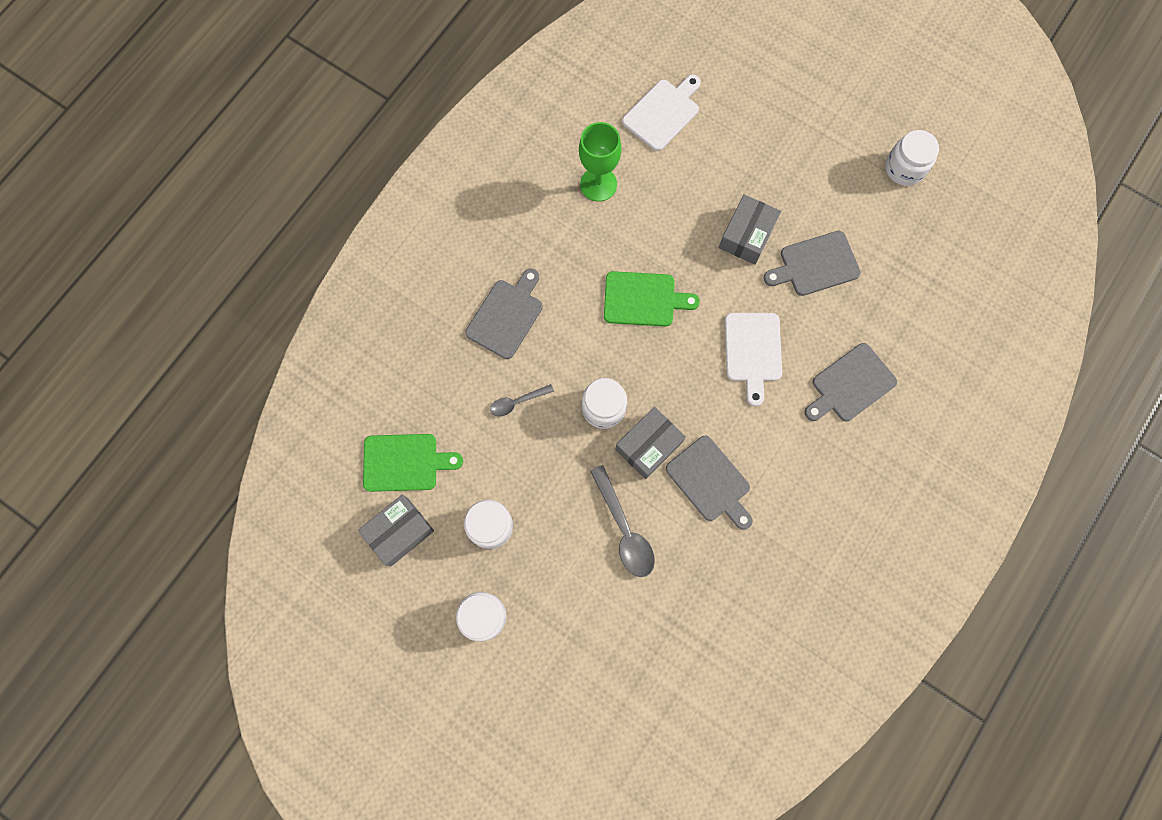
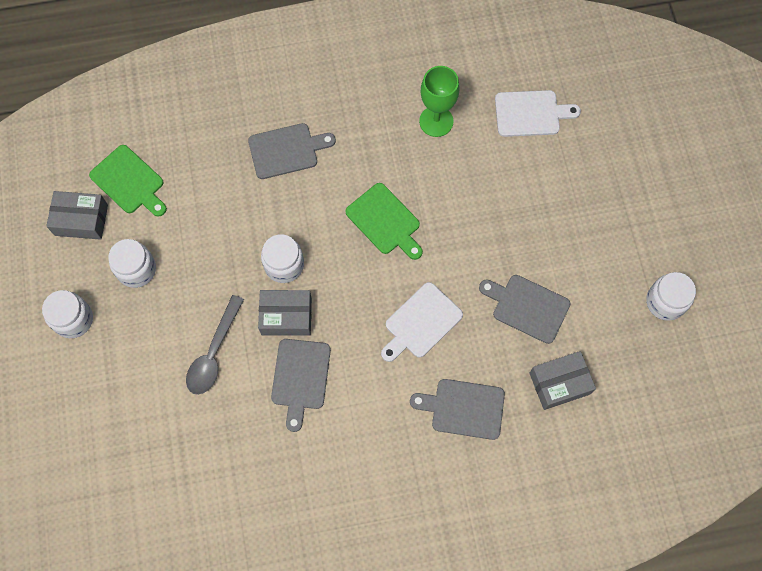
camera: 45 degrees right, 5 degrees down
grey spoon [490,384,554,417] -> none
grey box [719,194,781,265] -> grey box moved to [529,351,596,410]

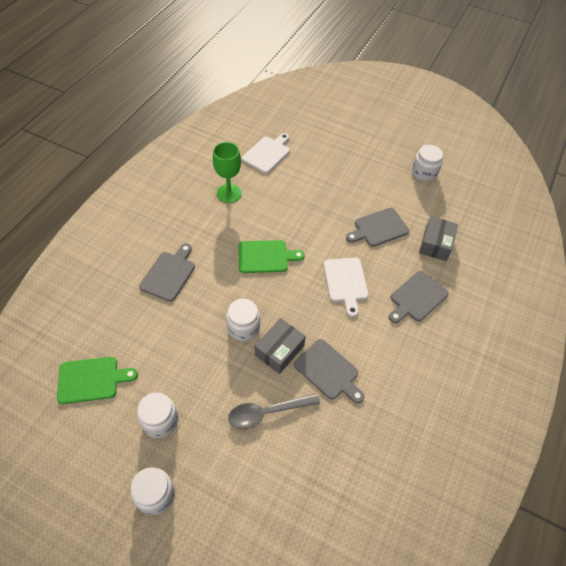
camera: 55 degrees left, 15 degrees down
grey box [46,191,108,240] -> none
grey spoon [186,295,244,395] -> grey spoon turned 105 degrees clockwise [228,393,320,429]

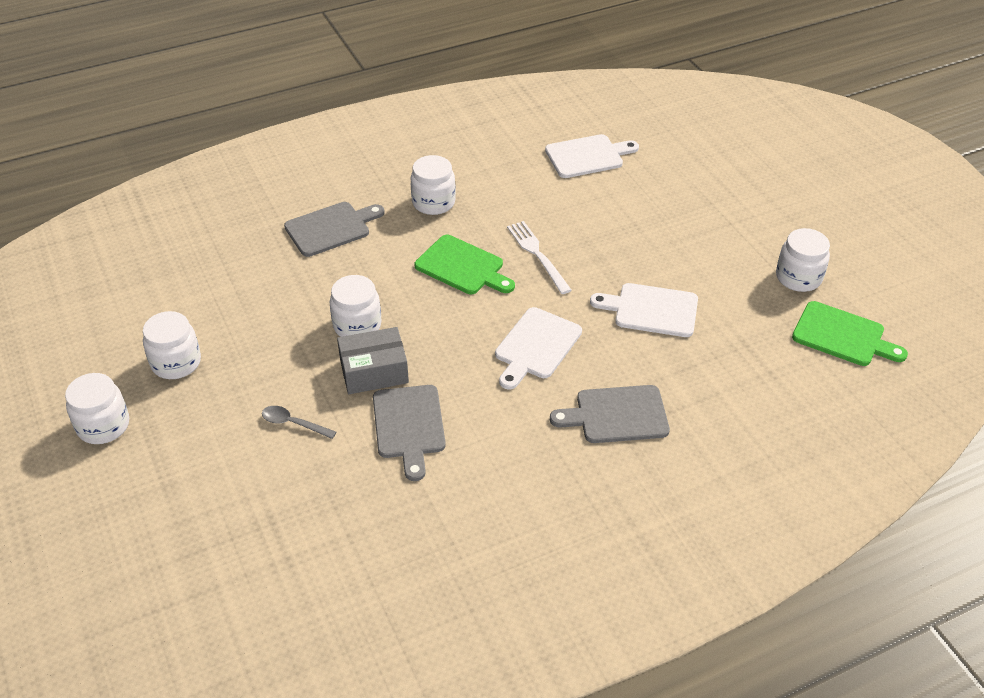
camera: 40 degrees right, 10 degrees down
green cutting board [57,357,138,404] -> green cutting board moved to [792,301,908,366]
green goblet [213,142,242,203] -> none
grey spoon [228,393,320,429] -> grey spoon [262,406,336,439], size x0.58
grey cutting board [346,208,409,247] -> white cutting board [590,283,698,337]
grey box [419,216,458,261] -> none
none -> white jar [410,155,456,215]
none -> white fork [507,221,572,294]

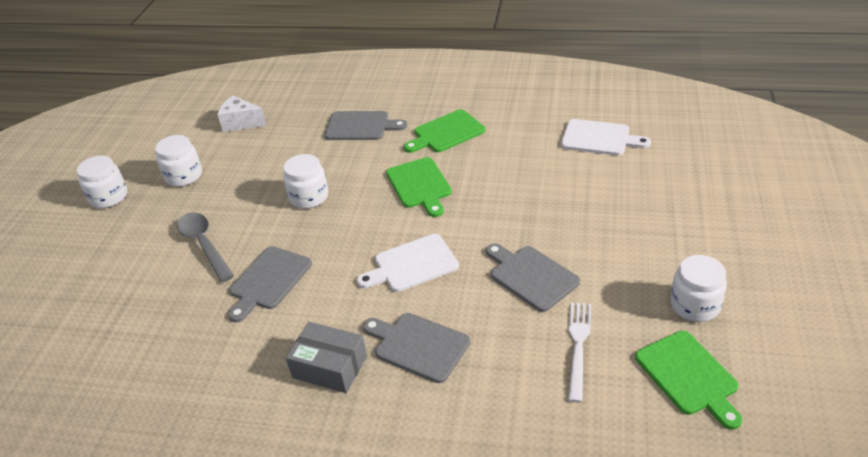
camera: 40 degrees right, 5 degrees down
grey spoon [262,406,336,439] -> grey spoon [177,212,234,282], size x1.73
grey box [337,327,409,394] -> grey box moved to [286,322,367,393]
white jar [410,155,456,215] -> green cutting board [404,110,485,153]
white fork [507,221,572,294] -> white fork moved to [568,302,591,403]
white cutting board [590,283,698,337] -> grey cutting board [486,243,580,312]
none -> white cheese [217,95,267,132]

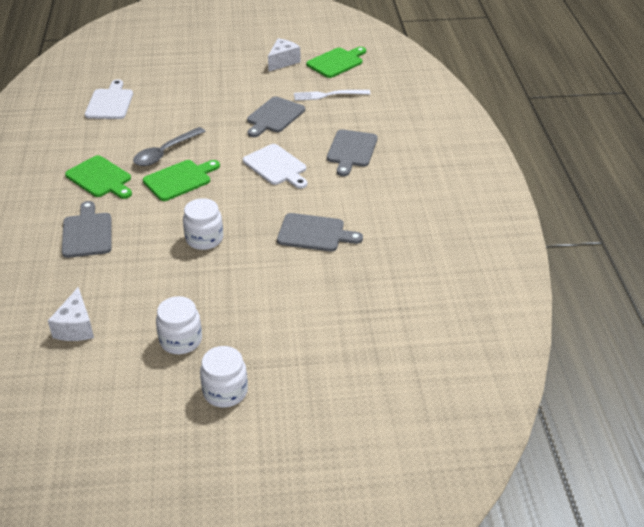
camera: 110 degrees left, 0 degrees up
grey spoon [177,212,234,282] -> grey spoon moved to [133,127,205,166]
grey box [286,322,367,393] -> none
white jar [670,255,727,322] -> white cheese [268,38,301,71]

